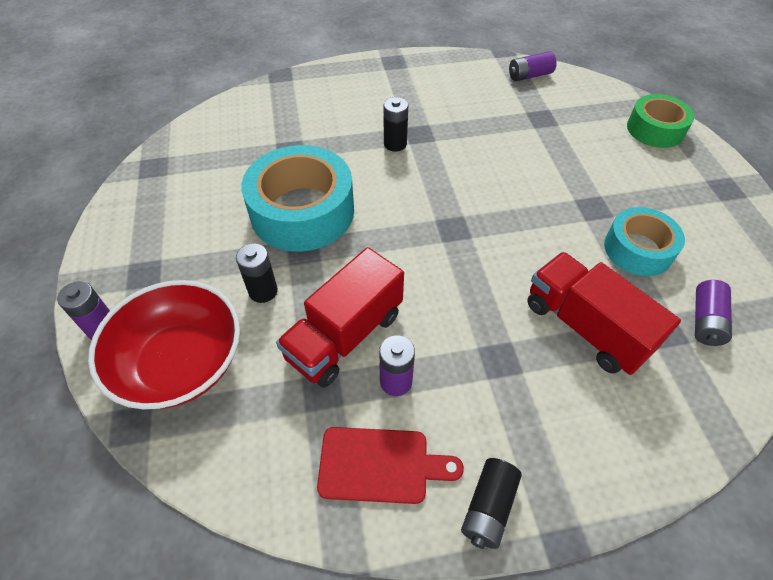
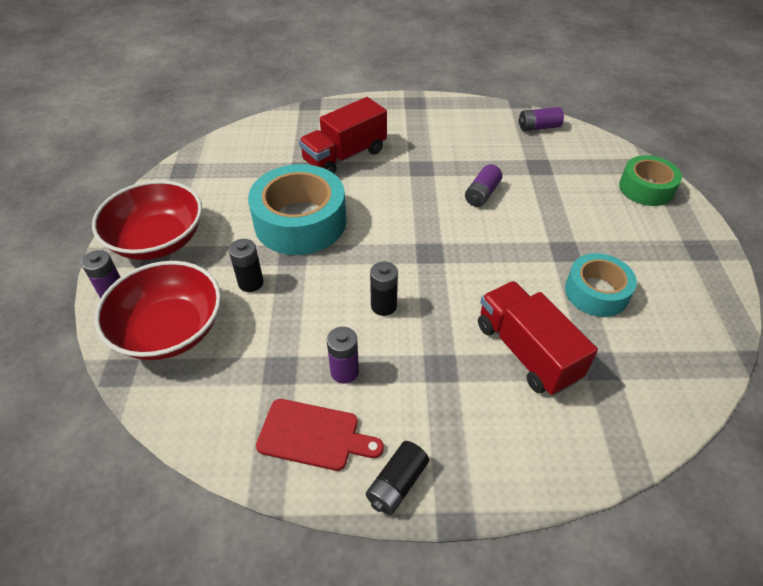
camera: 10 degrees right, 5 degrees down
red truck [276,247,404,388] -> red truck moved to [299,97,387,174]
black battery [384,97,408,152] -> black battery moved to [370,261,398,316]
purple battery [695,280,732,346] -> purple battery moved to [465,164,502,207]
none -> red bowl [92,180,202,260]

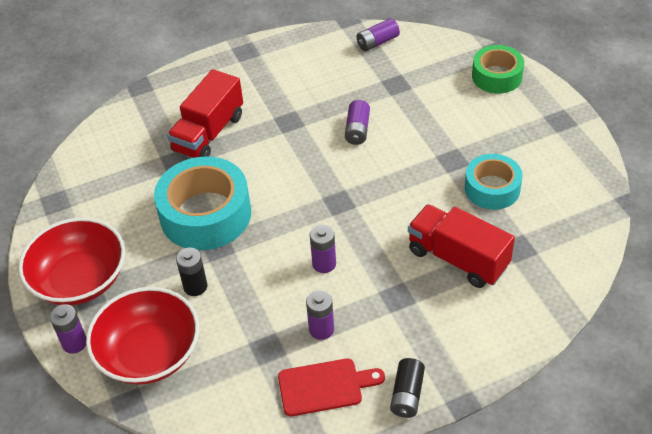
camera: 20 degrees left, 0 degrees up
black battery [370,261,398,316] -> purple battery [310,225,336,273]

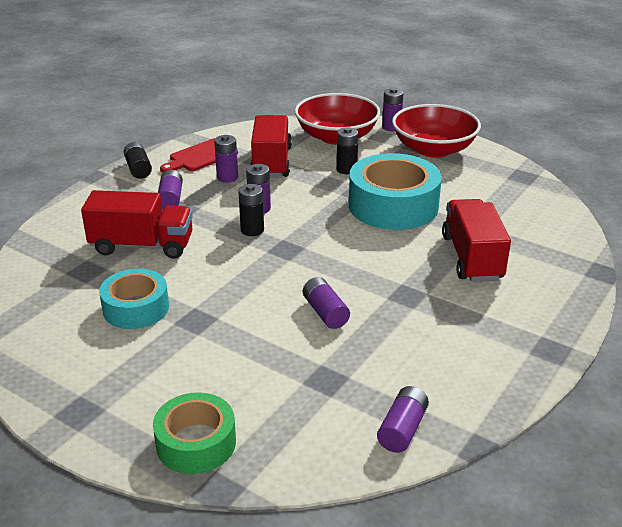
camera: 145 degrees right, 15 degrees down
none -> purple battery [158,170,183,209]
none -> black battery [238,184,264,236]
none -> red truck [250,115,292,178]

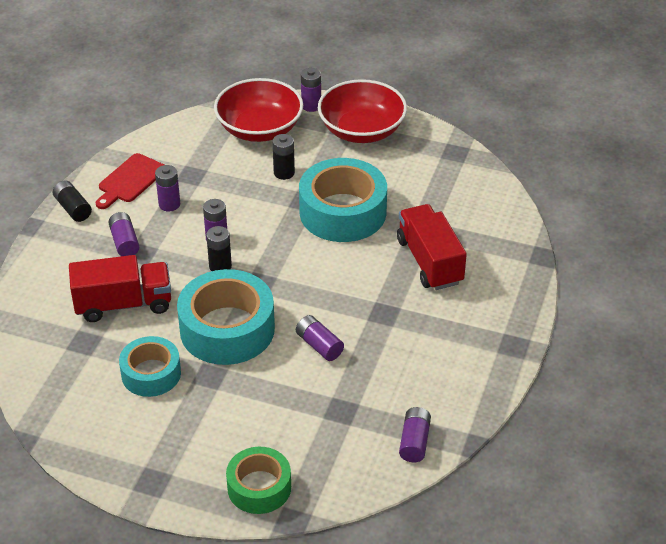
camera: 15 degrees left, 10 degrees up
red truck [250,115,292,178] -> none
none -> turquoise tape [177,269,275,365]

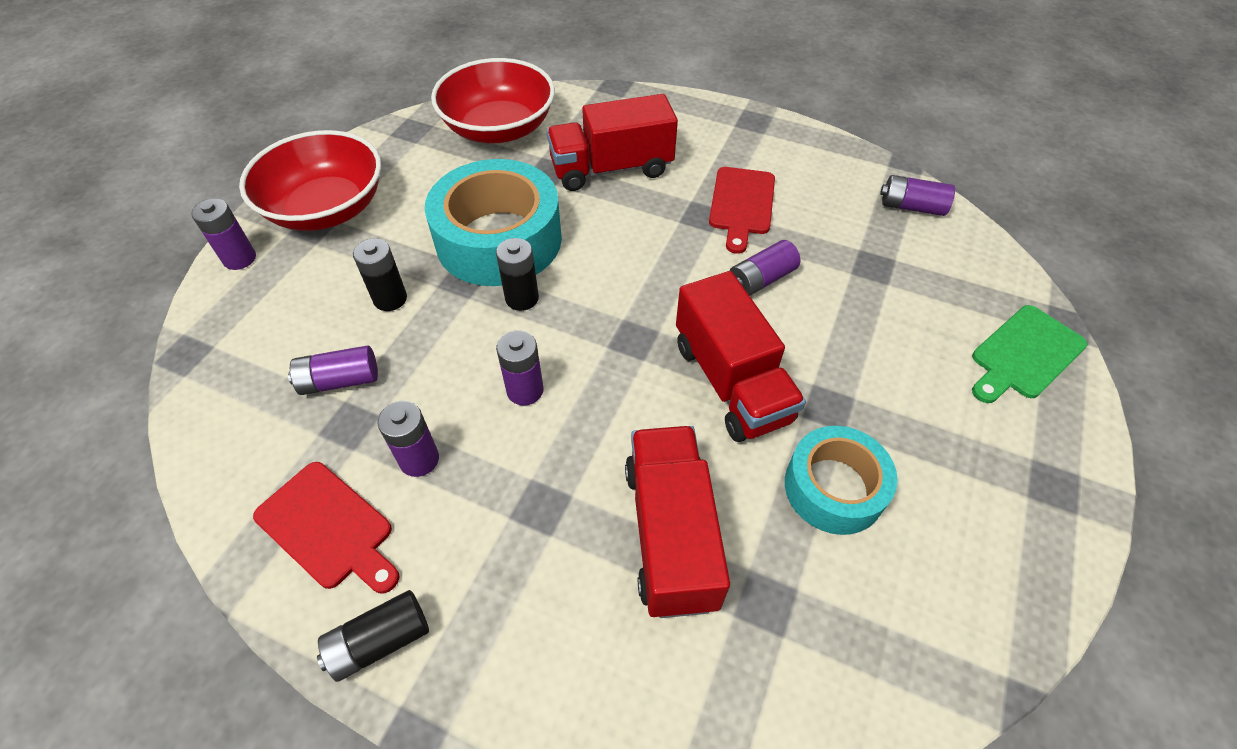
camera: 85 degrees left, 10 degrees up
purple battery [108,212,139,256] -> purple battery moved to [288,345,378,395]
turquoise tape [177,269,275,365] -> red truck [676,271,806,442]
black battery [206,226,232,271] -> black battery moved to [496,238,539,311]
red bowl [214,78,303,142] -> red bowl moved to [431,58,555,143]
green tape [226,447,291,514] -> green cutting board [972,305,1087,403]
none -> red cutting board [709,167,775,254]

